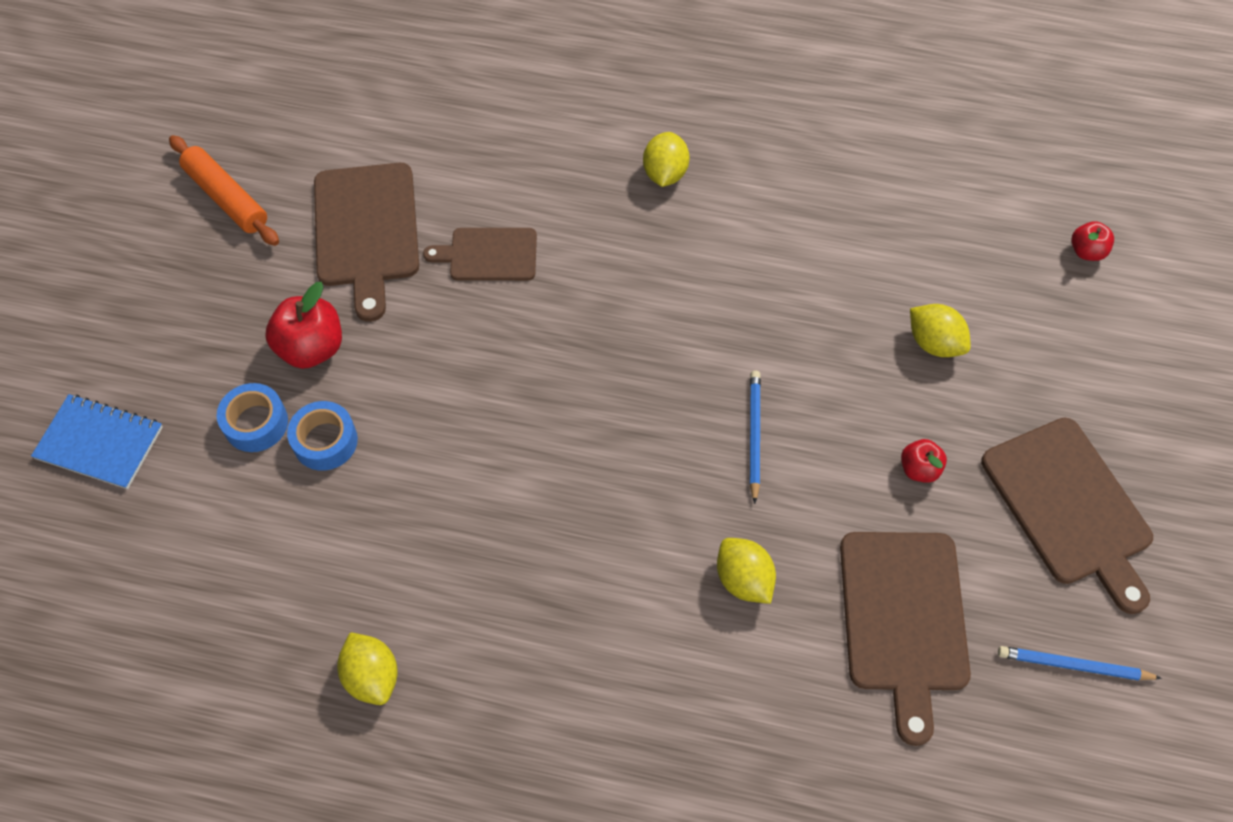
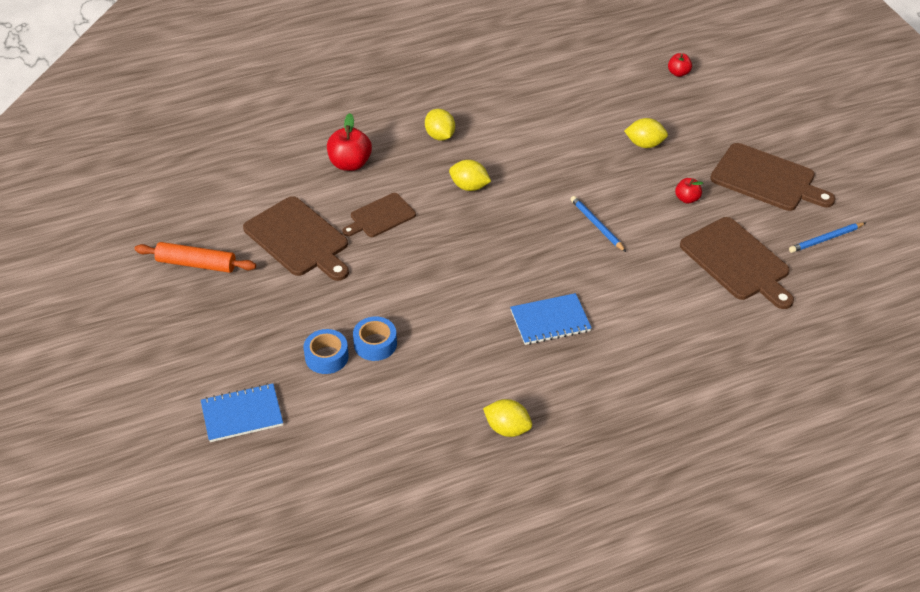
camera: 35 degrees left, 15 degrees down
red apple [265,282,342,369] -> red apple moved to [327,113,372,171]
yellow lemon [717,538,776,604] -> yellow lemon moved to [449,160,491,191]
none -> blue notebook [510,293,592,345]

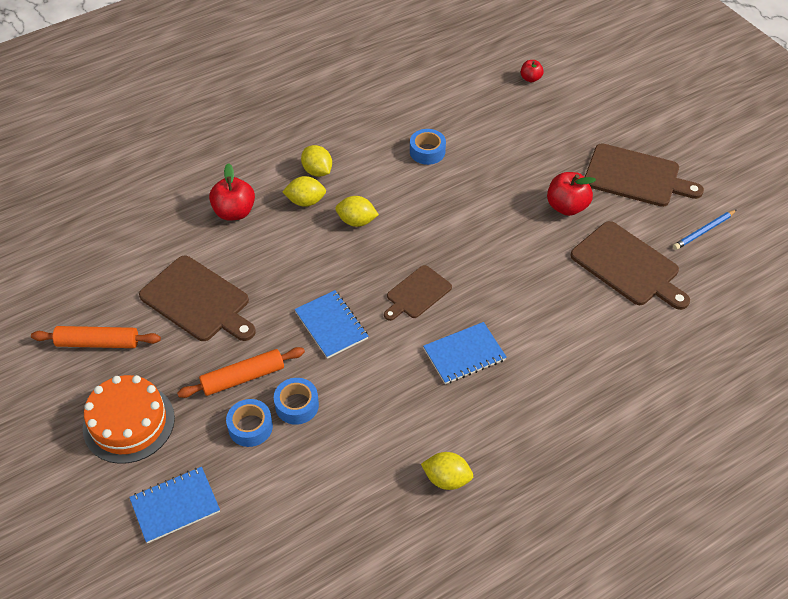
camera: 10 degrees left, 5 degrees up
brown cutting board [342,193,416,237] -> brown cutting board moved to [384,265,452,321]
blue pencil [571,196,626,252] -> none
yellow lemon [624,118,668,148] -> yellow lemon moved to [282,176,326,207]
red apple [675,178,703,204] -> red apple [547,172,596,216], size x1.75
none -> orange cake [83,375,175,464]
none -> orange rolling pin [177,347,305,398]
none -> blue notebook [294,290,368,359]
none -> blue tape [410,129,446,165]

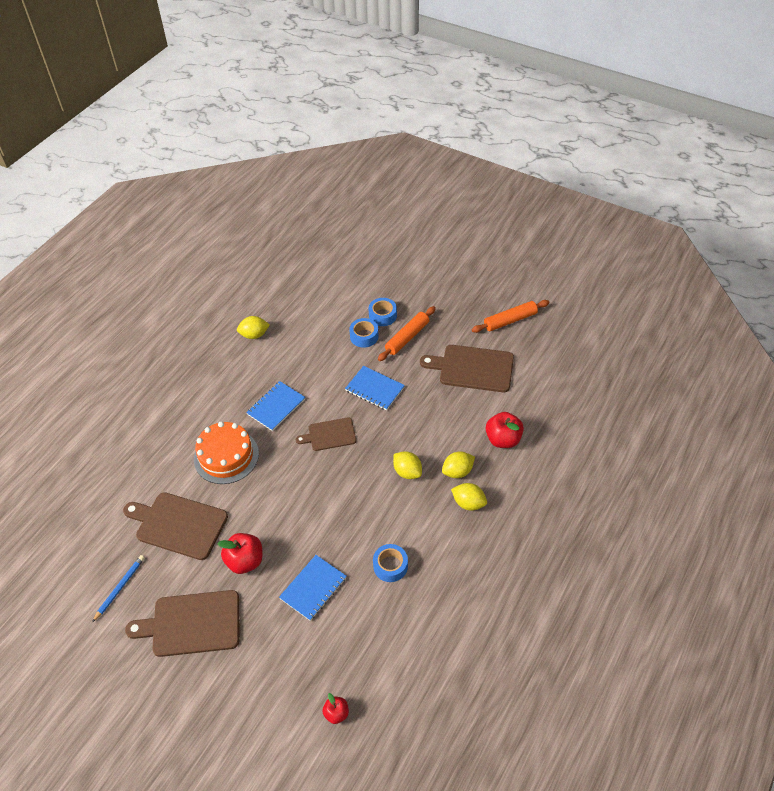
camera: 155 degrees right, 0 degrees up
orange cake [83,375,175,464] -> orange cake moved to [194,421,259,484]
blue notebook [129,467,220,543] -> blue notebook moved to [279,555,346,621]
yellow lemon [335,196,379,227] -> yellow lemon turned 60 degrees clockwise [393,451,422,479]
brown cutting board [384,265,452,321] -> brown cutting board turned 120 degrees counterclockwise [296,417,356,451]

